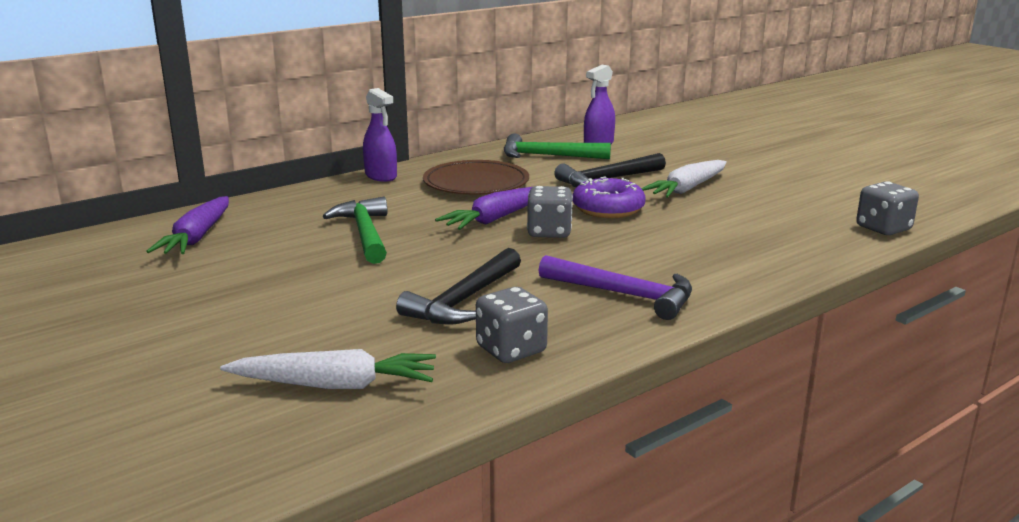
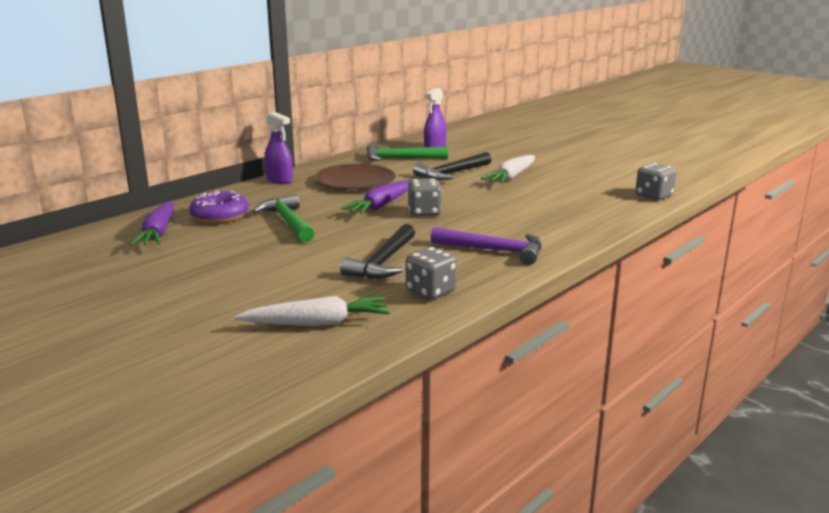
camera: 10 degrees left, 0 degrees up
purple donut [572,177,646,218] -> purple donut moved to [189,190,249,224]

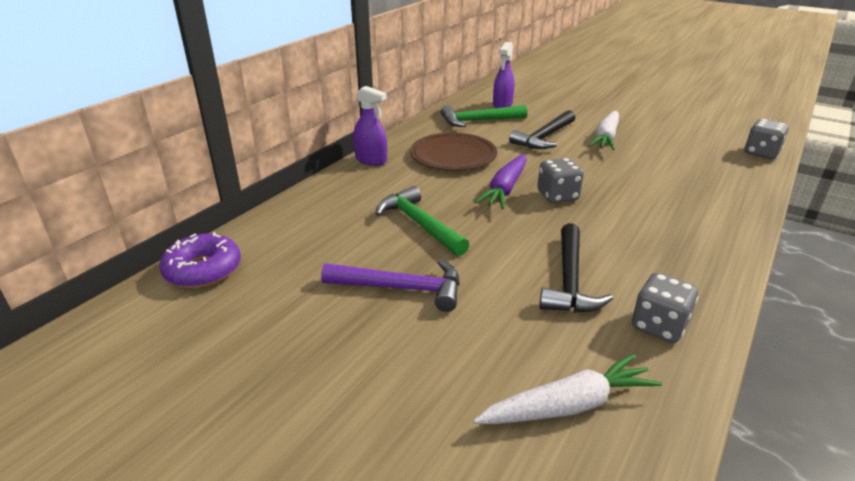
camera: 10 degrees left, 10 degrees up
purple carrot [129,201,174,246] -> none
purple donut [189,190,249,224] -> purple donut moved to [159,232,241,288]
purple hammer [431,227,541,265] -> purple hammer moved to [321,260,460,312]

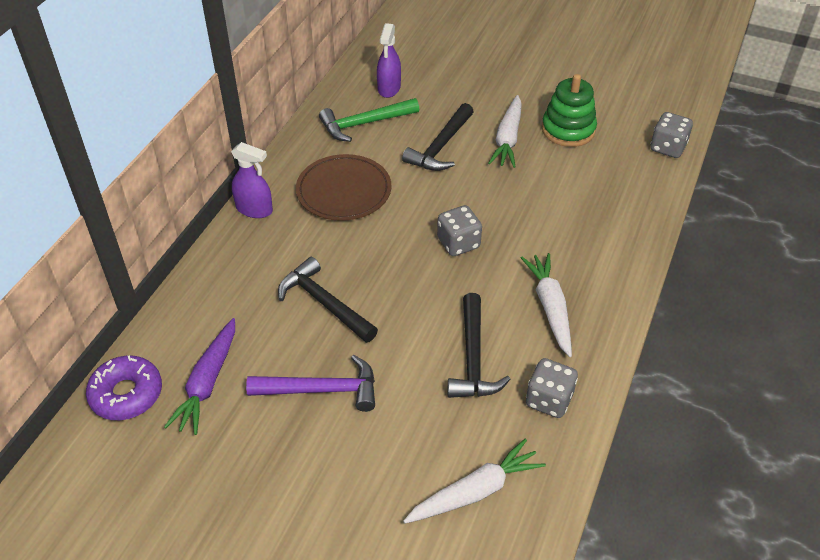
camera: 10 degrees left, 15 degrees up
green hammer [376,186,469,256] -> black hammer [278,257,378,343]
purple carrot [475,154,527,209] -> purple carrot moved to [164,318,235,435]
none -> white carrot [521,253,572,357]
none -> green stacking toy [542,74,597,147]

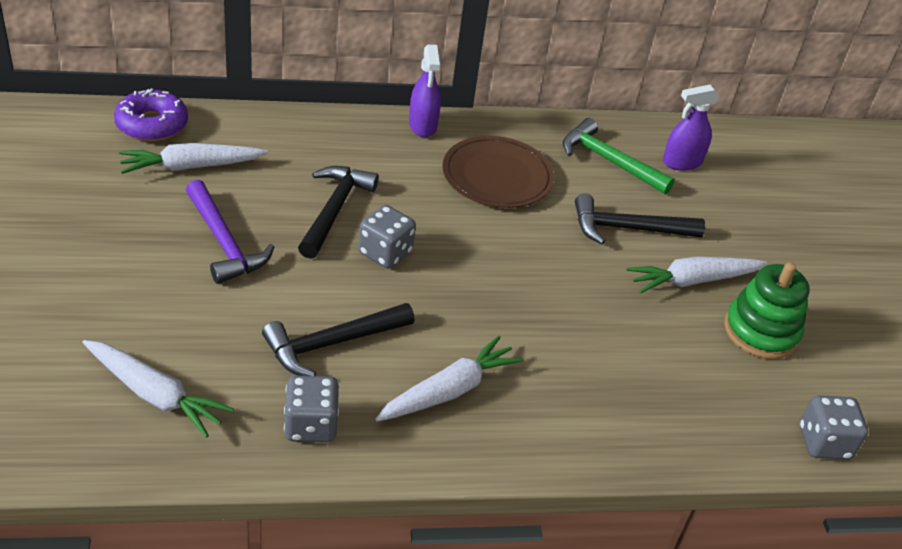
camera: 55 degrees right, 5 degrees down
purple carrot [164,318,235,435] -> white carrot [119,143,268,174]
grey dice [437,205,482,256] -> grey dice moved to [358,205,416,269]

